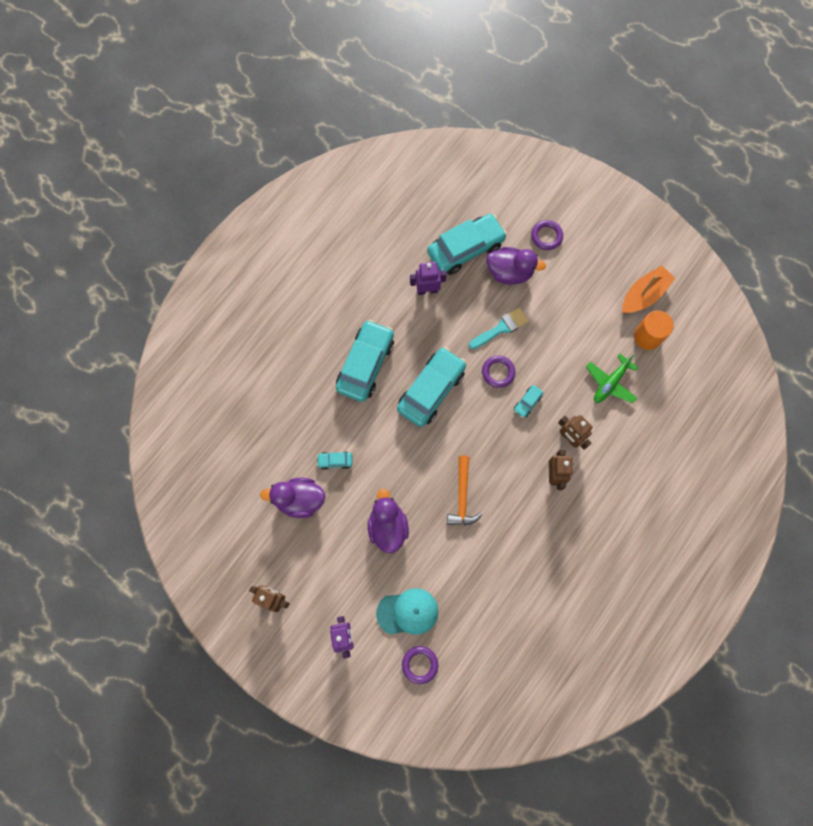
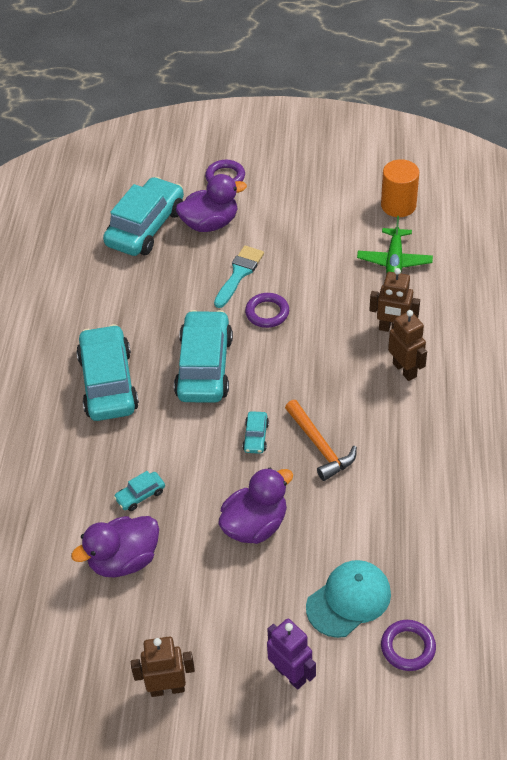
camera: 30 degrees left, 25 degrees down
purple duck [368,488,409,553] -> purple duck turned 90 degrees clockwise [218,468,293,544]
purple robot [410,262,447,295] -> none
turquoise car [514,385,543,418] -> turquoise car moved to [243,411,269,454]
orange boat [622,265,675,313] -> none

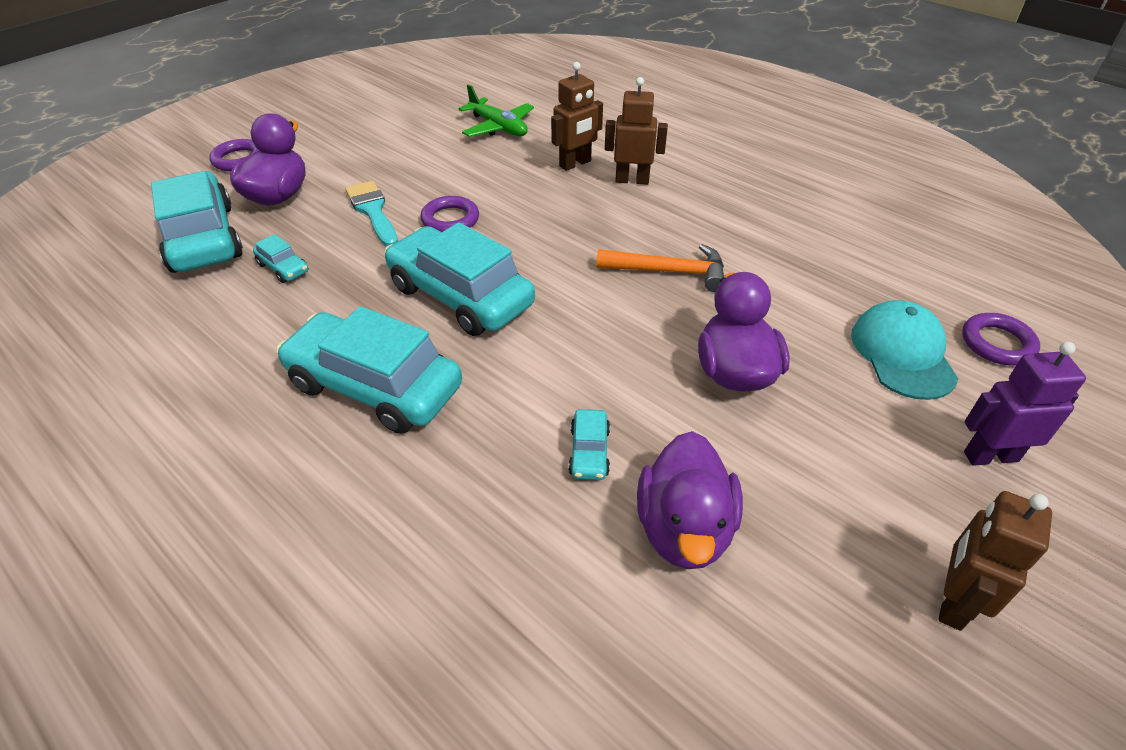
camera: 55 degrees left, 5 degrees down
turquoise car [243,411,269,454] -> turquoise car moved to [253,234,309,283]
orange cylinder [381,159,419,217] -> none

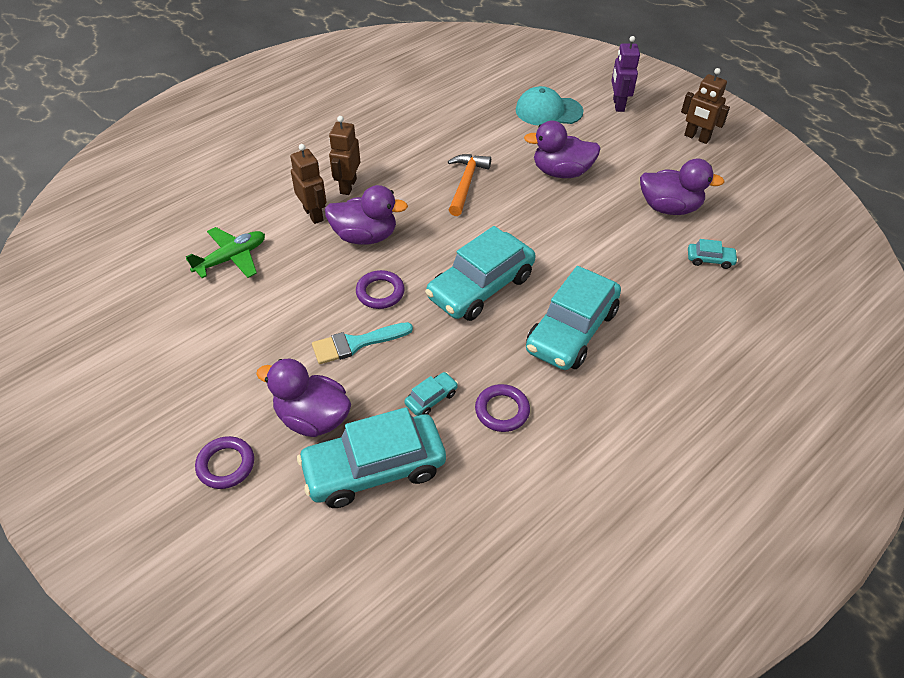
camera: 85 degrees left, 5 degrees up
turquoise car [568,409,610,480] -> turquoise car moved to [688,239,738,269]
purple ring [962,313,1040,365] -> purple ring moved to [475,384,530,432]
none -> purple duck [325,185,408,245]

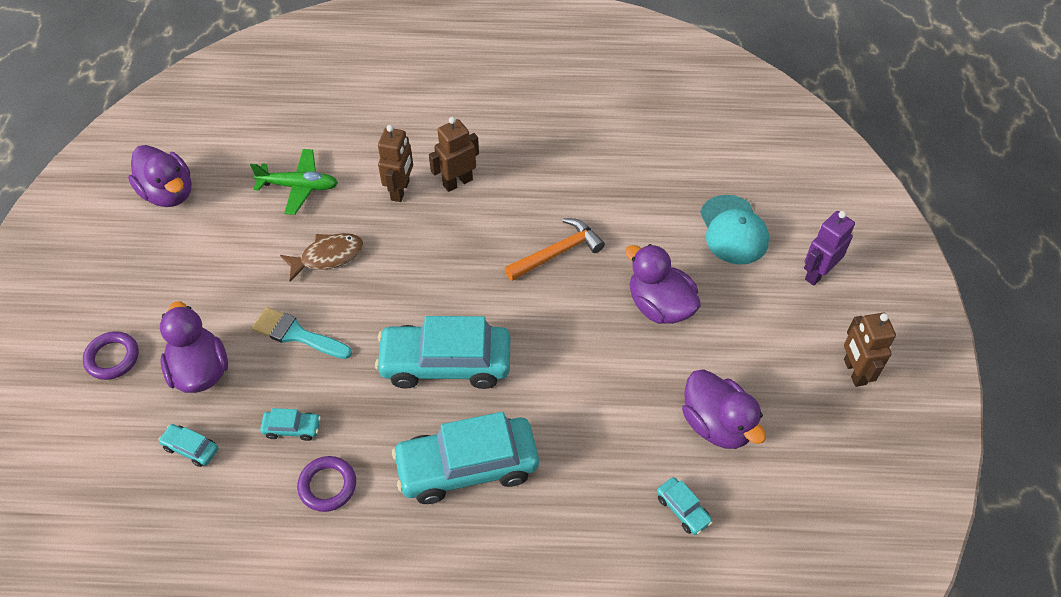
camera: 45 degrees right, 5 degrees up
turquoise car [297,407,446,508] -> turquoise car [158,424,218,467], size x0.42
purple duck [325,185,408,245] -> purple duck moved to [128,145,192,207]
purple ring [356,270,405,309] -> none
turquoise cap [516,86,584,126] -> turquoise cap turned 150 degrees counterclockwise [700,195,769,265]
none -> brown fish [280,233,364,282]

